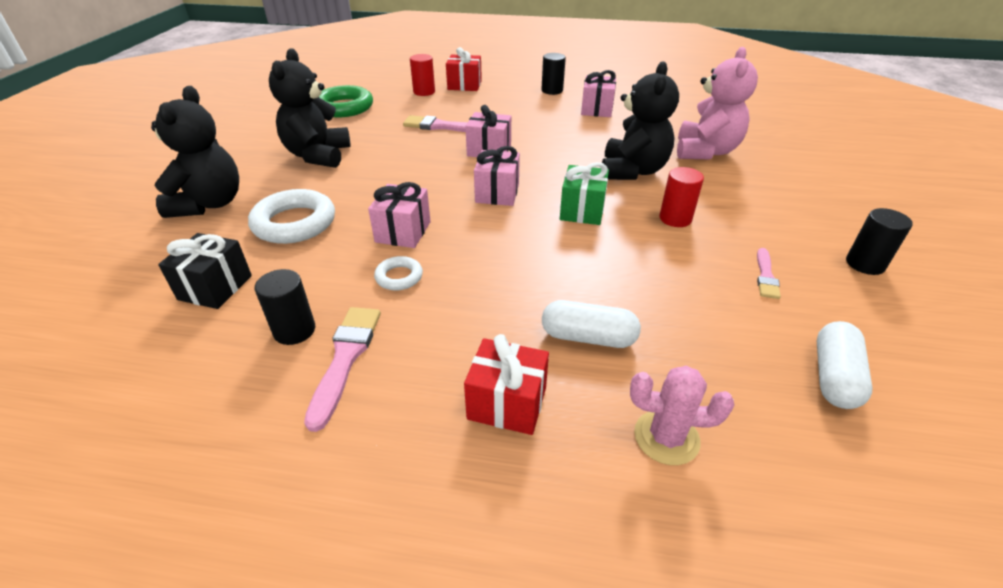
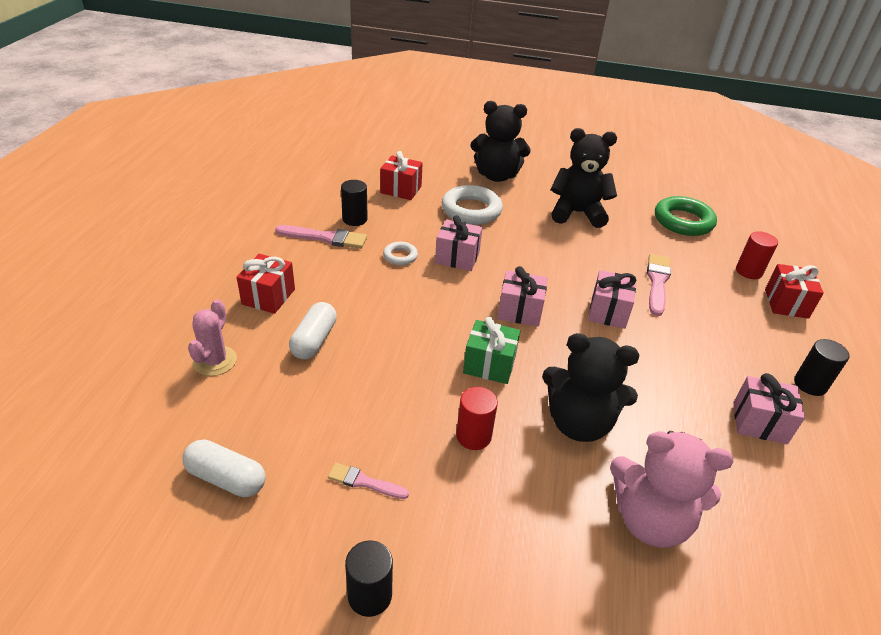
camera: 90 degrees right, 0 degrees up
black gift [158,233,252,309] -> red gift [380,151,423,200]

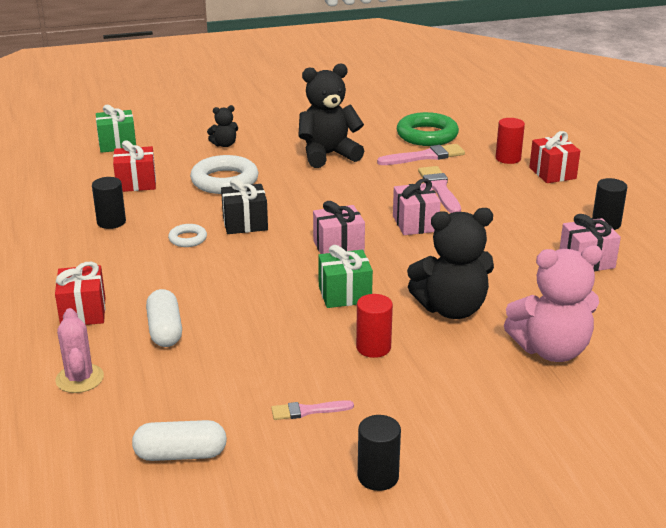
camera: 25 degrees left, 10 degrees down
pink brush [275,225,367,249] -> pink brush moved to [377,144,465,165]
pink gift [435,215,482,271] -> black gift [221,178,268,234]
black teddy bear [470,101,531,182] -> black teddy bear [207,105,238,147], size x0.48
none -> green gift [96,105,136,153]

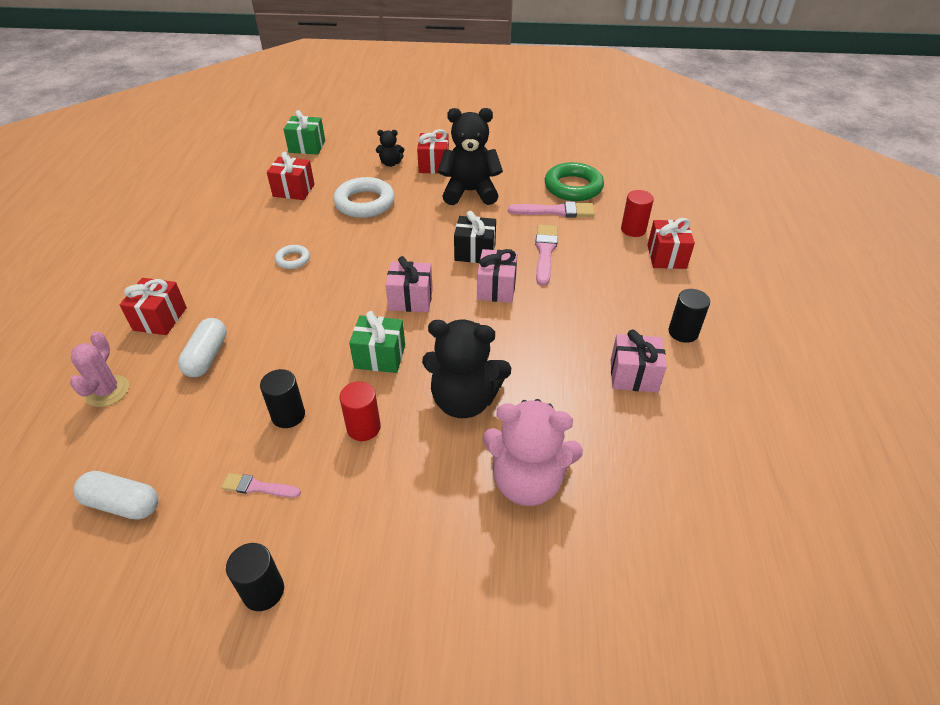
camera: 20 degrees right, 15 degrees up
black cylinder [92,177,126,229] -> black cylinder moved to [260,369,305,428]
black gift [221,178,268,234] -> black gift moved to [454,211,496,263]
none -> red gift [417,129,449,174]

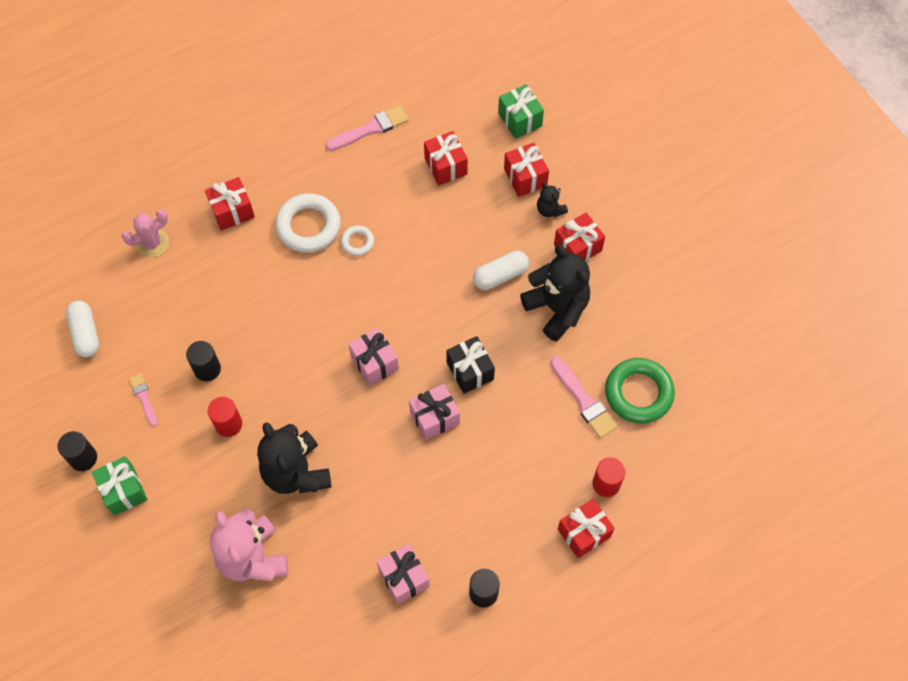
camera: 55 degrees right, 20 degrees up
white capsule [178,318,227,377] -> white capsule moved to [473,251,529,290]
white ring [333,177,395,218] -> white ring moved to [275,193,341,253]
green gift [349,311,405,373] -> green gift moved to [92,456,147,516]
pink brush [535,225,558,286] -> pink brush moved to [325,105,409,151]
none -> red gift [504,143,549,197]

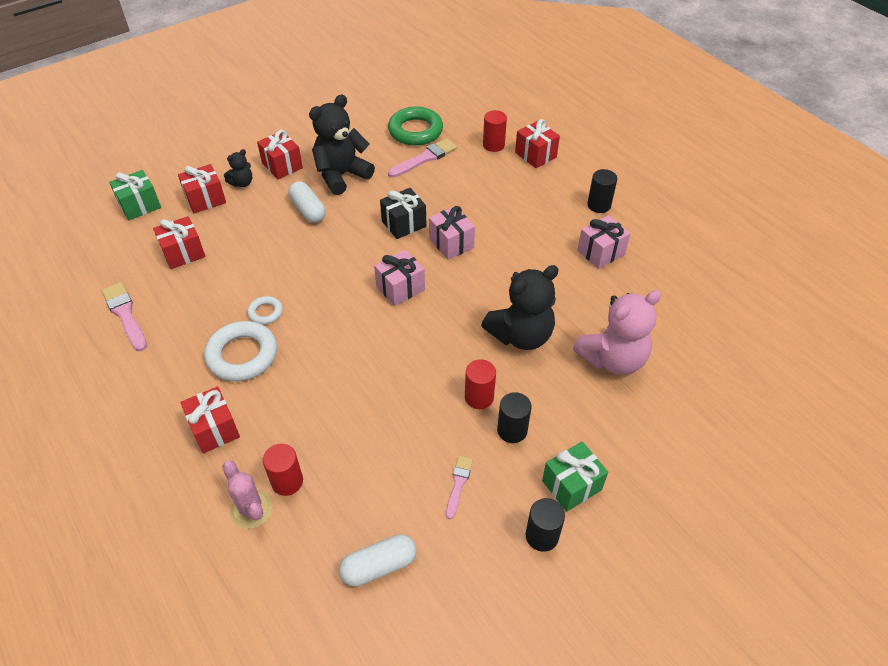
camera: 95 degrees left, 15 degrees down
pink brush [129,373,158,427] -> pink brush turned 135 degrees clockwise [446,456,473,519]
black cylinder [186,341,221,381] -> black cylinder moved to [497,392,532,443]
none -> red cylinder [263,444,303,496]

